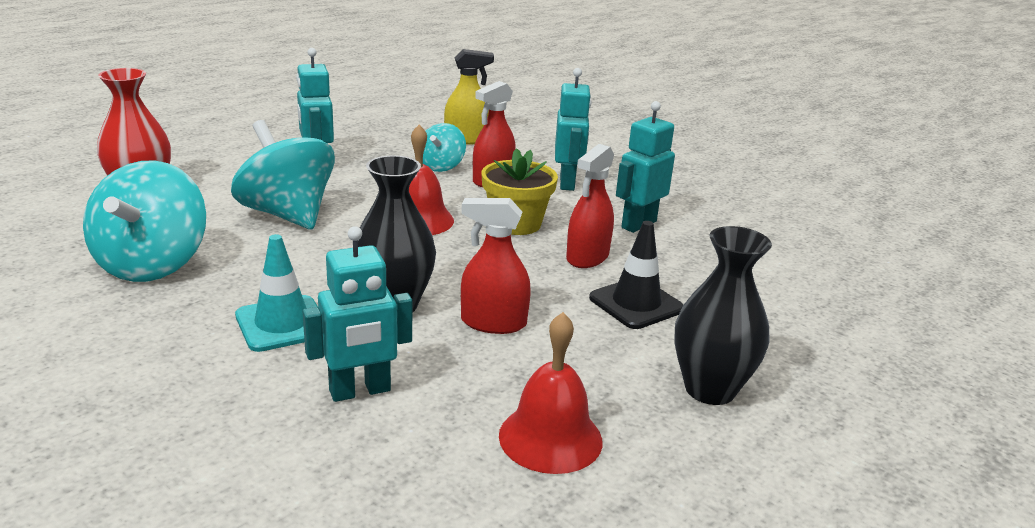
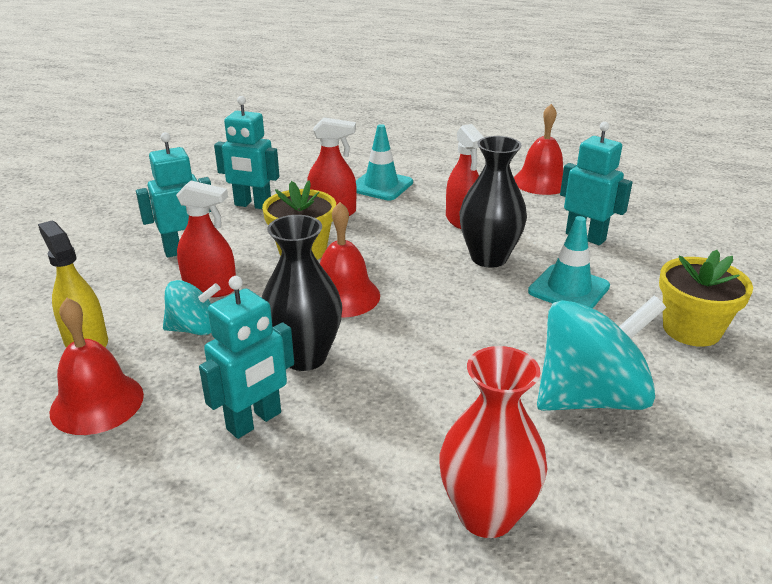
camera: 115 degrees left, 5 degrees up
turquoise spinning top [231,120,335,229] -> none
black traffic cone [589,221,684,329] -> turquoise traffic cone [356,124,413,200]
black vase [674,226,772,405] -> black vase moved to [262,215,342,371]
none -> red bell [49,298,144,435]
none -> yellow flower pot [659,250,753,347]

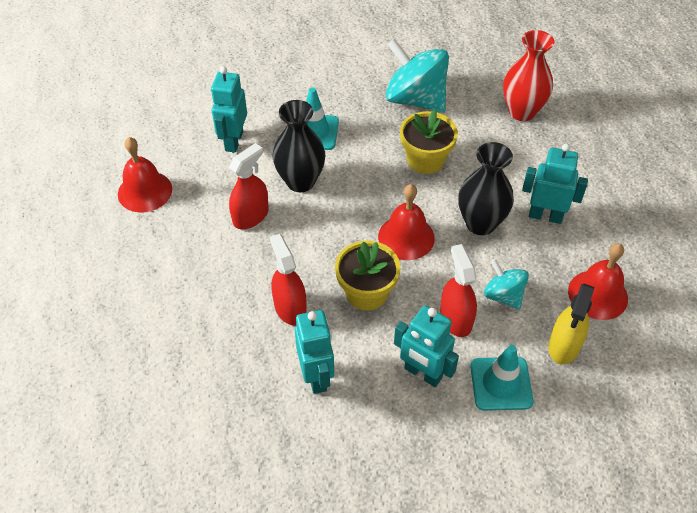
camera: 120 degrees left, 20 degrees up
turquoise traffic cone [356,124,413,200] -> turquoise traffic cone moved to [470,345,534,411]
yellow flower pot [659,250,753,347] -> yellow flower pot moved to [400,110,458,174]

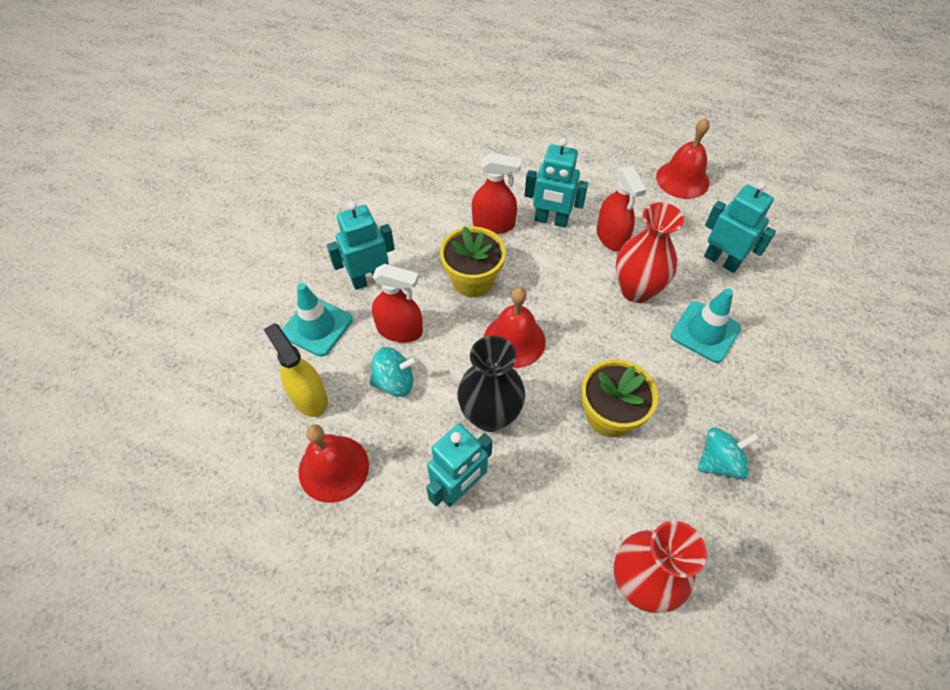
camera: 120 degrees right, 5 degrees up
black vase [273,100,325,192] -> red vase [616,202,684,303]
turquoise robot [295,310,334,394] -> turquoise robot moved to [525,138,588,228]
turquoise spinning top [386,38,449,113] -> turquoise spinning top [698,427,760,480], size x0.54

